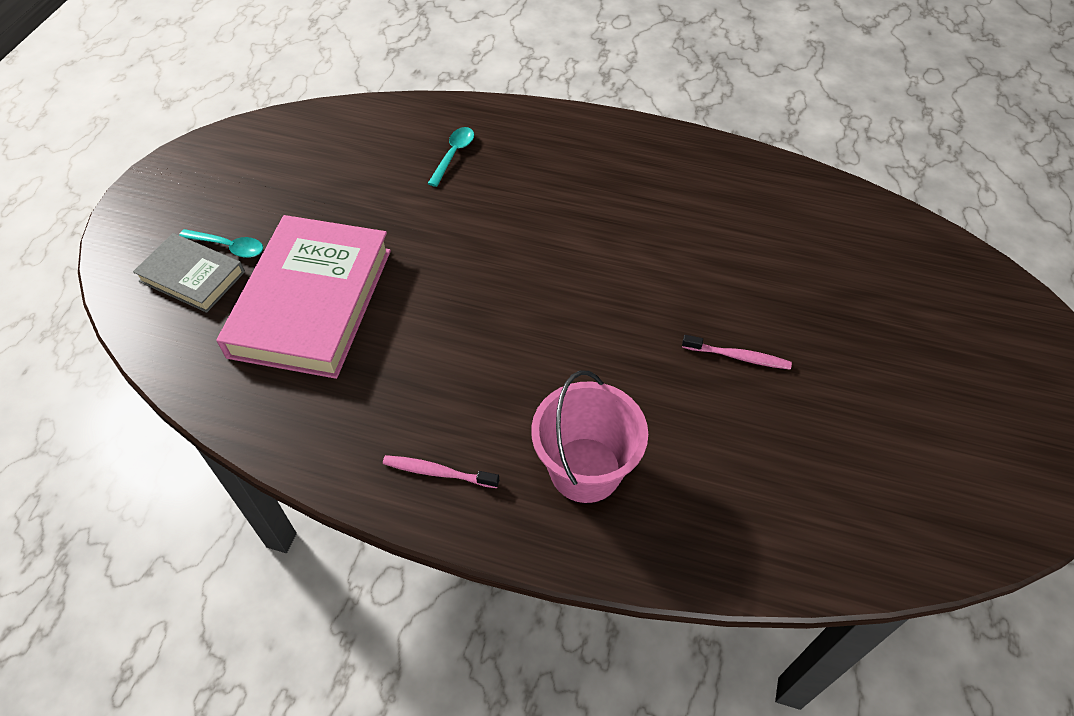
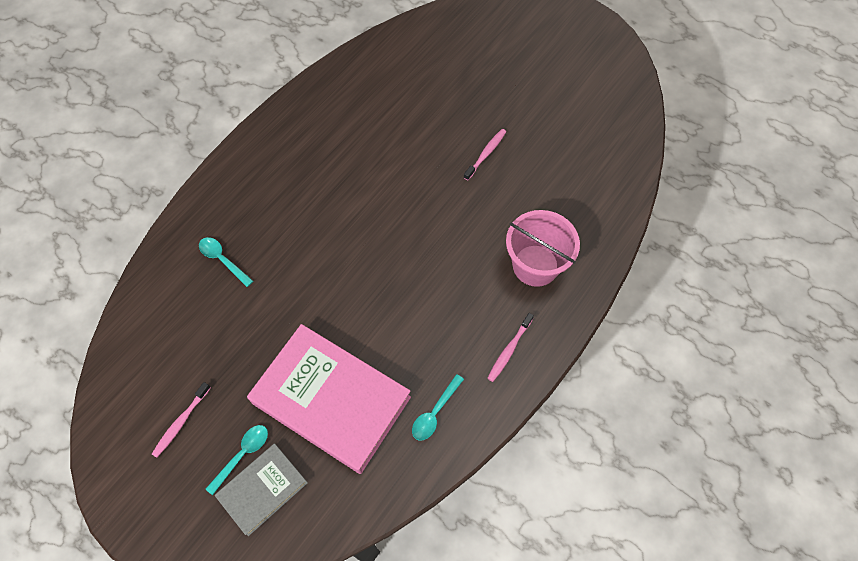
camera: 70 degrees left, 10 degrees up
none -> pink toothbrush [152,382,211,458]
none -> turquoise spoon [412,374,464,440]

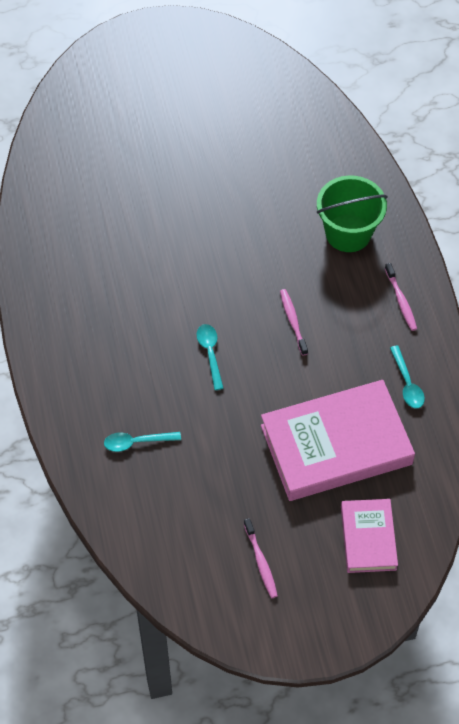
camera: 50 degrees left, 5 degrees down
turquoise spoon [206,425,268,495] -> turquoise spoon moved to [197,324,224,390]
grey book [214,443,308,536] -> pink book [341,499,398,573]
pink toothbrush [463,129,506,180] -> pink toothbrush moved to [280,289,308,356]
pink bucket [506,210,580,287] -> green bucket [317,175,388,252]

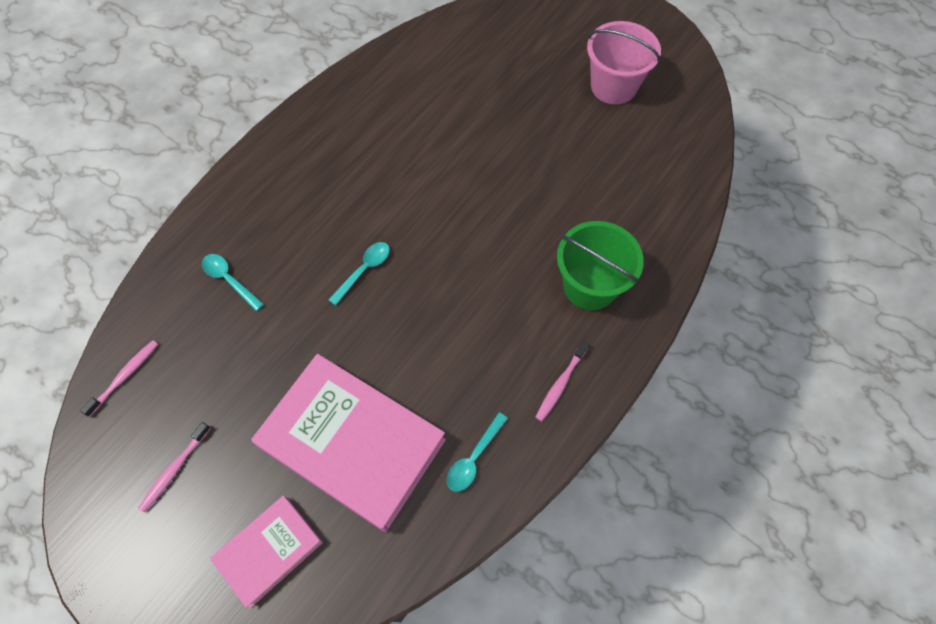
camera: 50 degrees right, 5 degrees up
pink toothbrush [280,289,308,356] -> pink toothbrush moved to [80,340,158,417]
none -> pink bucket [587,21,661,104]

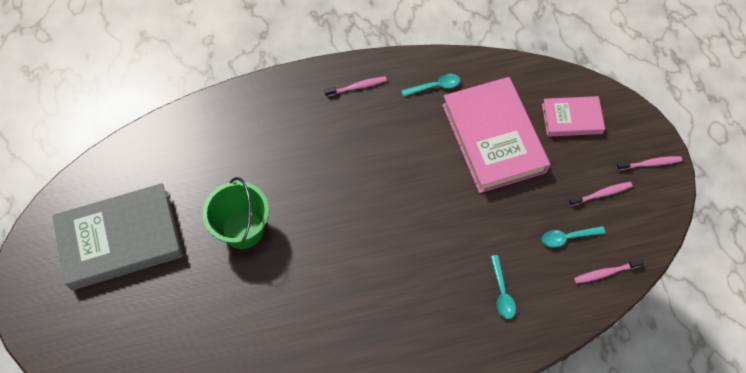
camera: 140 degrees left, 0 degrees up
turquoise spoon [329,242,390,306] -> turquoise spoon moved to [542,226,605,248]
green bucket [557,221,644,310] -> green bucket moved to [203,177,269,249]
pink bucket [587,21,661,104] -> grey book [52,183,183,290]
none -> pink toothbrush [616,156,682,170]

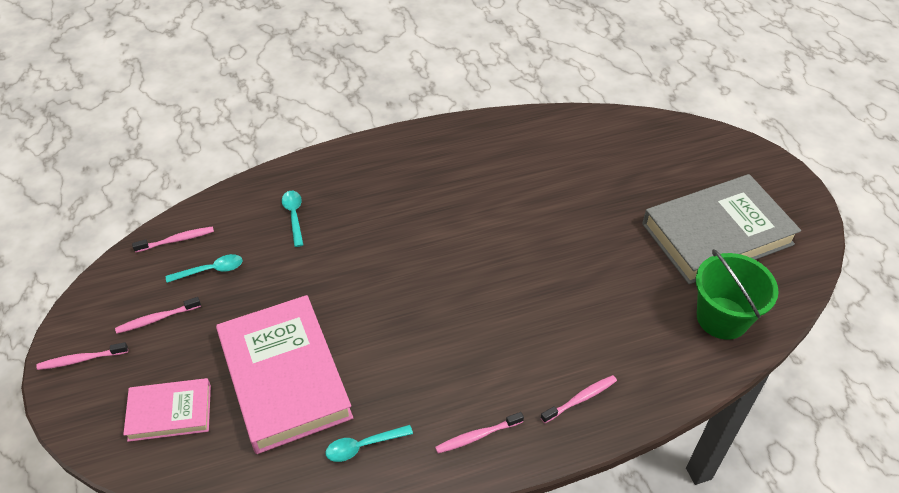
camera: 175 degrees right, 15 degrees down
green bucket [203,177,269,249] -> green bucket moved to [696,249,778,340]
none -> pink toothbrush [541,375,617,423]

